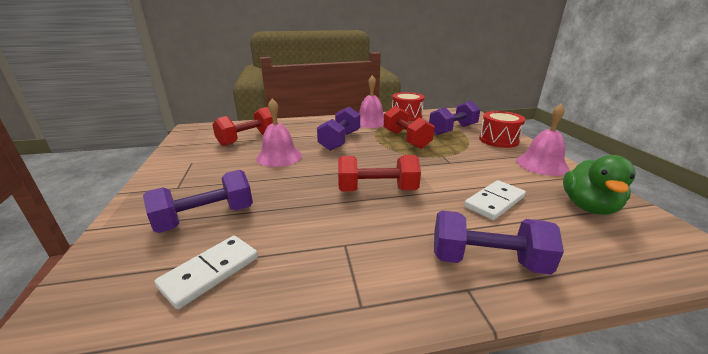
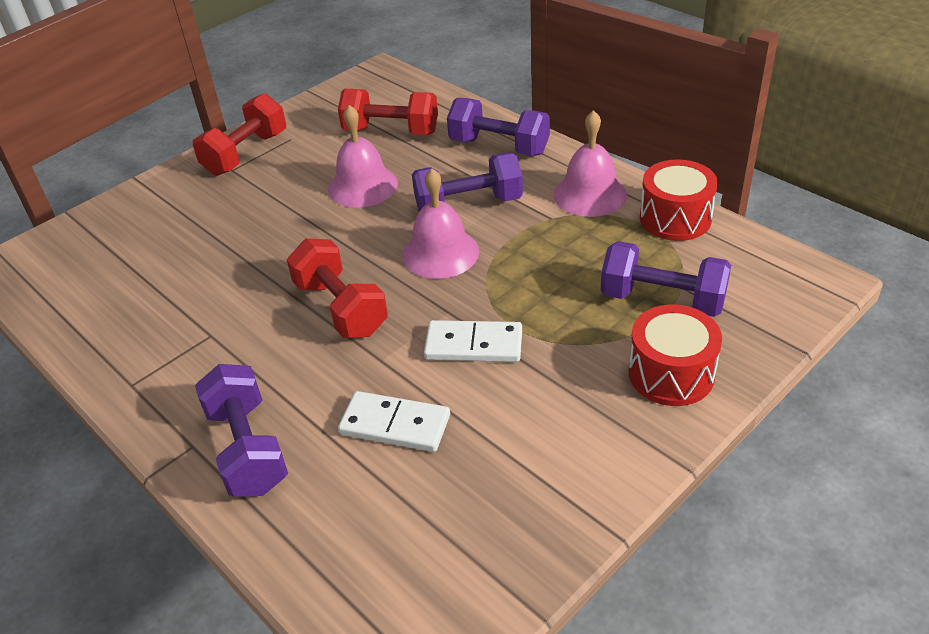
camera: 60 degrees right, 15 degrees up
purple dumbbell [143,170,253,233] -> purple dumbbell moved to [447,98,550,156]
white domino [155,236,258,310] -> white domino moved to [424,320,522,362]
red dumbbell [384,106,434,149] -> red dumbbell moved to [193,93,286,176]
pink bell [516,104,569,176] -> pink bell moved to [402,168,479,279]
green duck [563,155,636,215] -> none

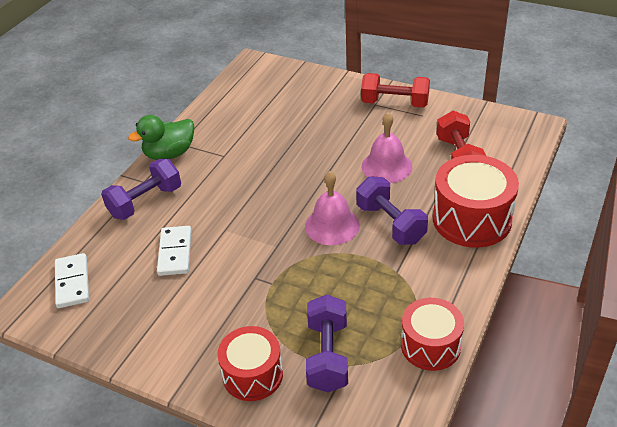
camera: 70 degrees right, 0 degrees up
red dumbbell [287,238,388,338] -> none
white domino [424,320,522,362] -> white domino moved to [55,253,89,308]
purple dumbbell [447,98,550,156] -> red drum [433,155,519,248]
pink bell [554,110,627,217] -> none
none -> green duck [128,115,194,160]

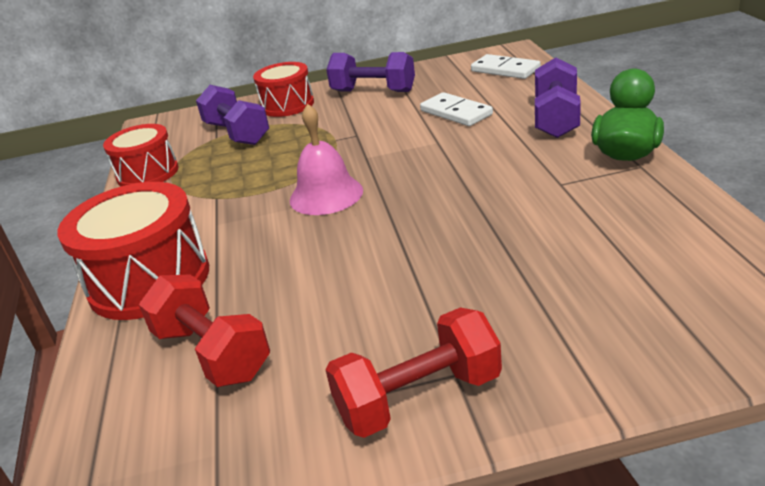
camera: 145 degrees right, 10 degrees down
purple dumbbell [356,176,428,245] -> purple dumbbell moved to [326,52,415,92]
pink bell [362,113,412,183] -> none

